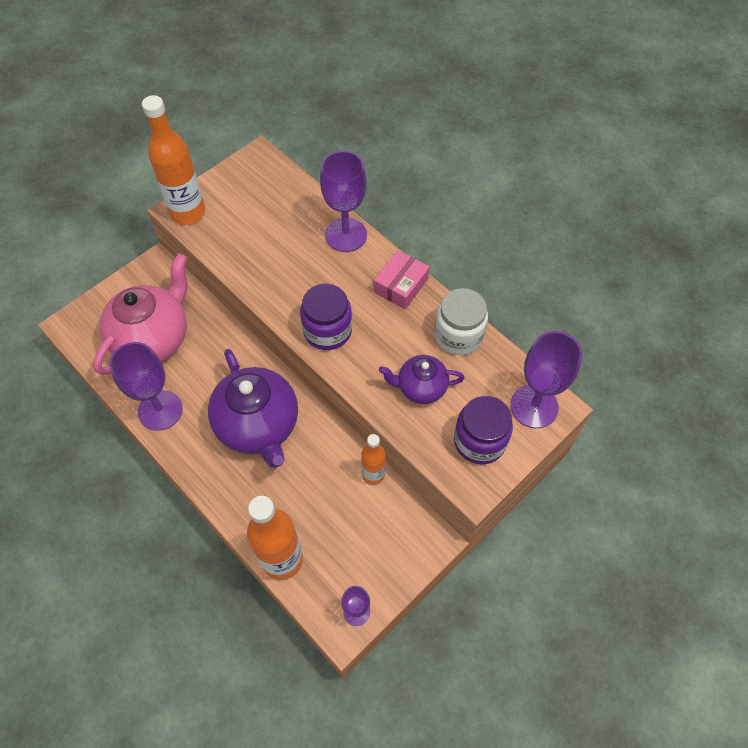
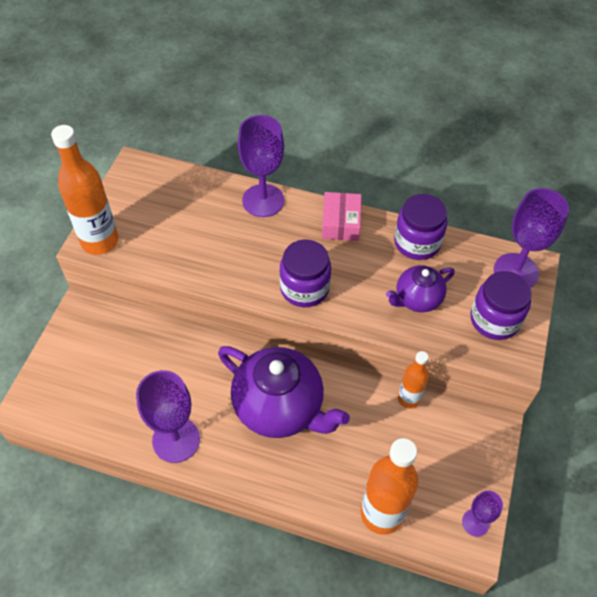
camera: 30 degrees left, 5 degrees down
pink teapot [93,253,188,375] -> none
white jar [435,288,488,355] -> purple jar [394,194,447,260]

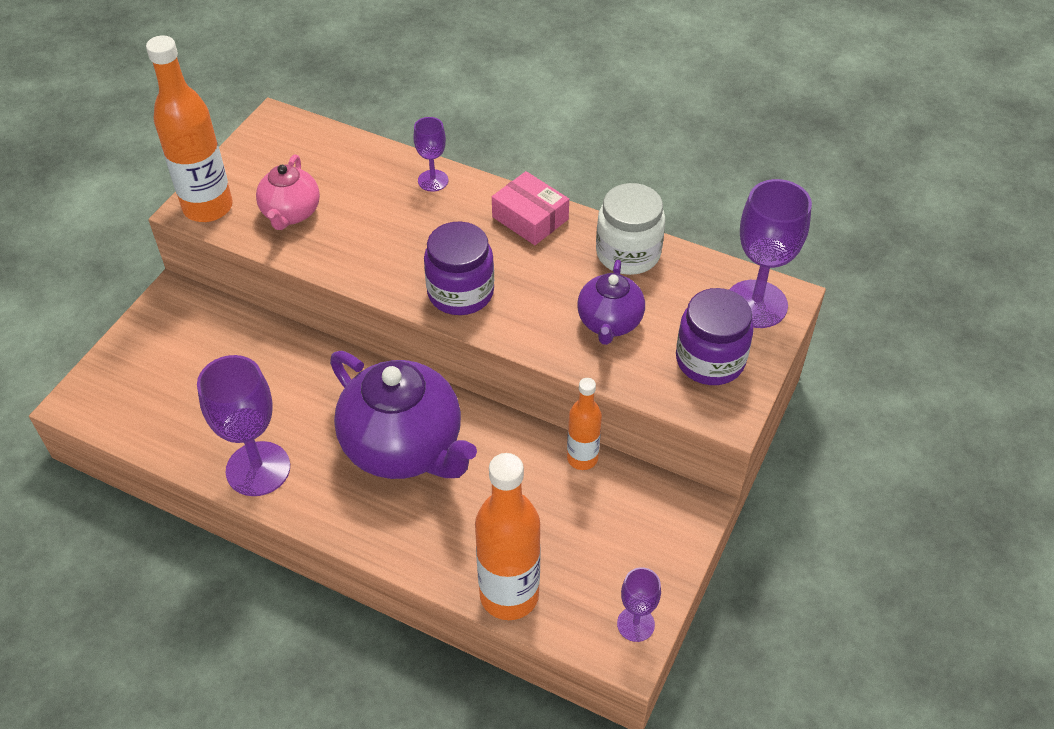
camera: 10 degrees right, 5 degrees down
purple goblet [238,115,284,217] -> purple goblet [413,117,448,192], size x0.54
pink box [322,192,362,241] -> pink box turned 60 degrees counterclockwise [492,171,569,245]
purple teapot [386,265,455,312] -> purple teapot turned 60 degrees counterclockwise [577,260,645,345]
purple jar [394,194,447,260] -> white jar [596,183,665,275]
none -> pink teapot [256,154,320,230]

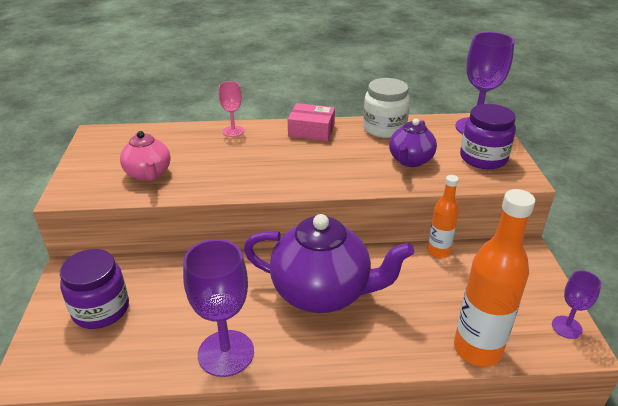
camera: 30 degrees left, 15 degrees down
orange bottle [146,35,233,222] -> none
purple goblet [413,117,448,192] -> pink goblet [219,81,244,137]
purple jar [424,221,494,315] -> purple jar moved to [60,249,129,329]
purple teapot [577,260,645,345] -> purple teapot turned 45 degrees clockwise [389,118,437,167]

